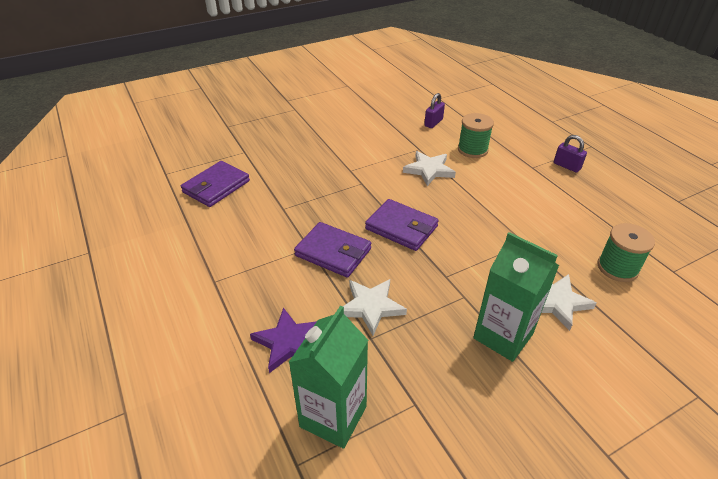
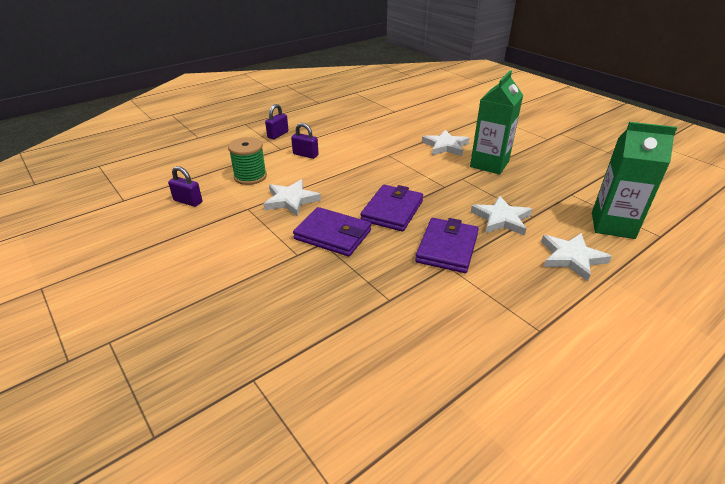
camera: 100 degrees left, 5 degrees down
purple wallet [181,161,250,207] -> purple wallet moved to [293,207,371,256]
purple star [250,307,317,373] -> white star [541,233,612,282]
green spool [597,223,655,282] -> none
none -> purple padlock [291,123,319,159]

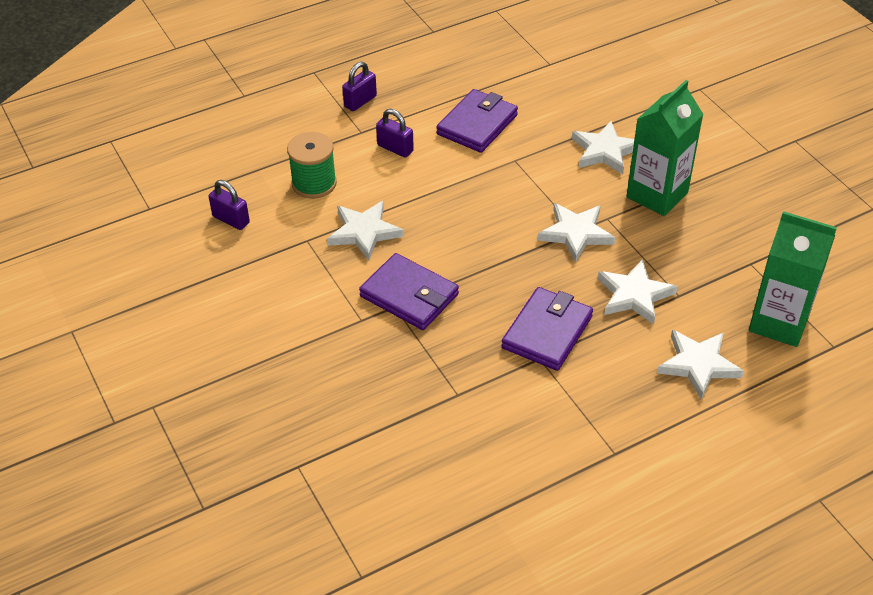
camera: 10 degrees right, 10 degrees up
purple wallet [360,185,423,231] -> purple wallet moved to [436,89,518,153]
none -> white star [538,203,615,263]

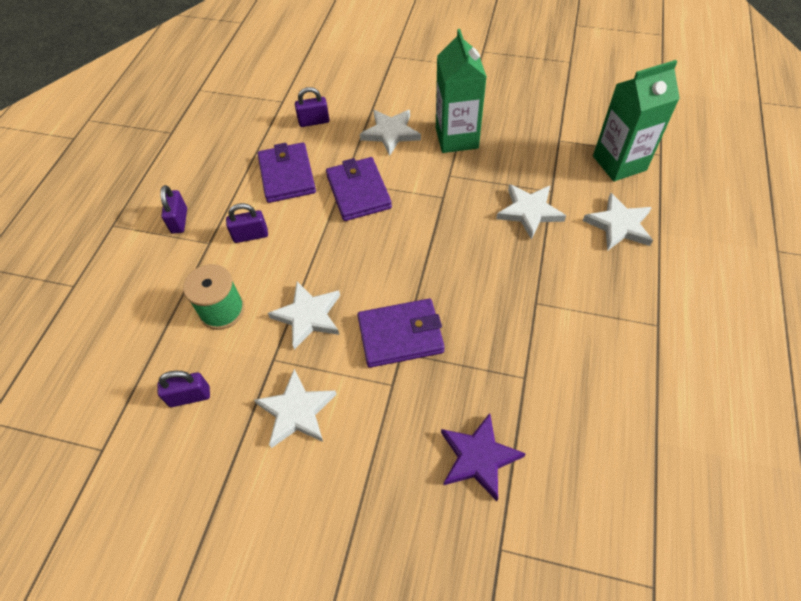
camera: 45 degrees left, 10 degrees up
purple wallet [502,287,593,371] -> purple wallet moved to [326,157,392,221]
white star [538,203,615,263] -> white star moved to [254,369,337,448]
none -> purple padlock [295,87,330,127]
none -> purple star [441,413,526,501]

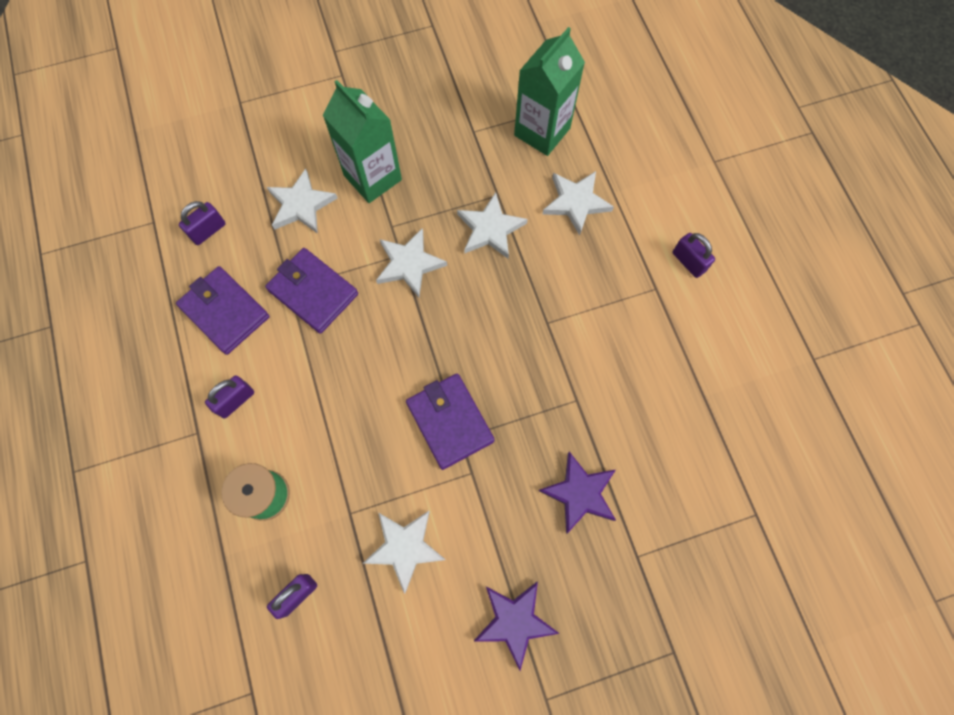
camera: 35 degrees left, 15 degrees up
purple padlock [160,185,187,234] -> purple padlock moved to [673,233,715,278]
white star [268,281,340,350] -> white star moved to [376,228,447,297]
purple wallet [357,299,445,368] -> purple wallet turned 75 degrees counterclockwise [406,374,495,470]
none -> purple star [474,582,560,671]

